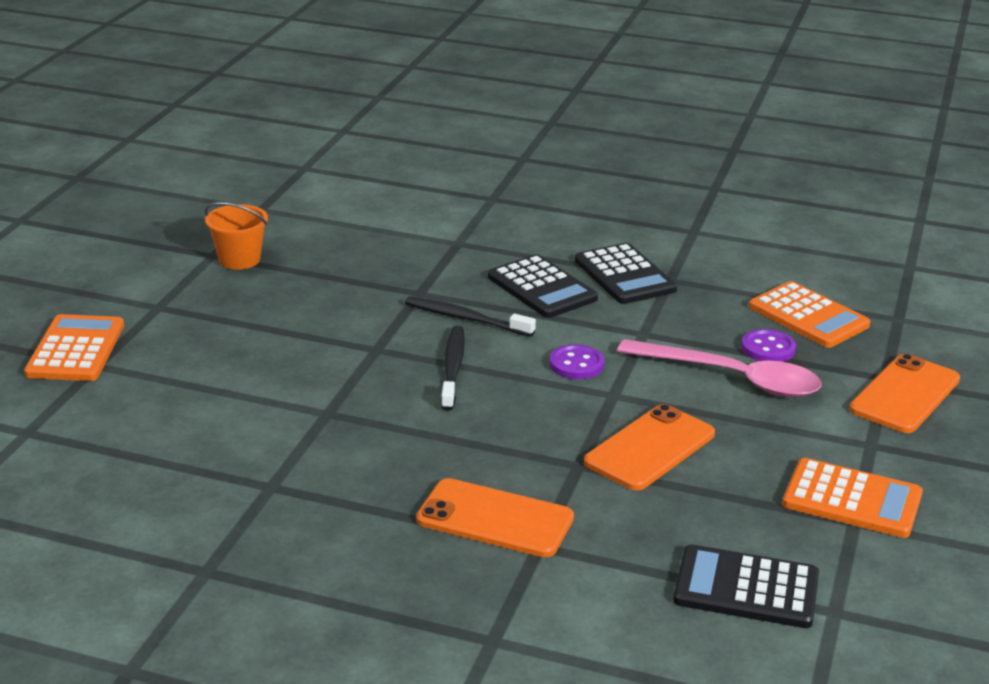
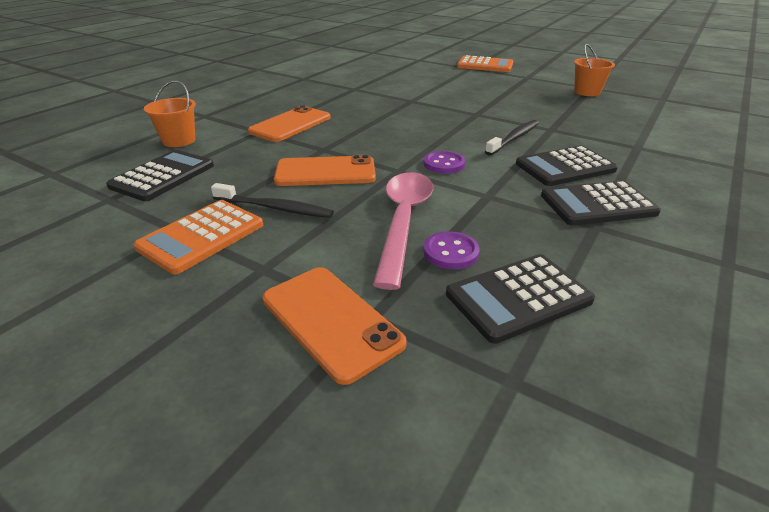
camera: 105 degrees right, 5 degrees up
black toothbrush [441,326,465,411] -> black toothbrush moved to [211,183,334,218]
orange phone [584,404,715,491] -> orange phone turned 60 degrees counterclockwise [274,155,376,186]
pink spoon [617,339,822,397] -> pink spoon turned 150 degrees clockwise [373,172,433,290]
orange calculator [749,281,870,348] -> black calculator [446,254,595,344]
none -> orange bucket [144,80,196,147]

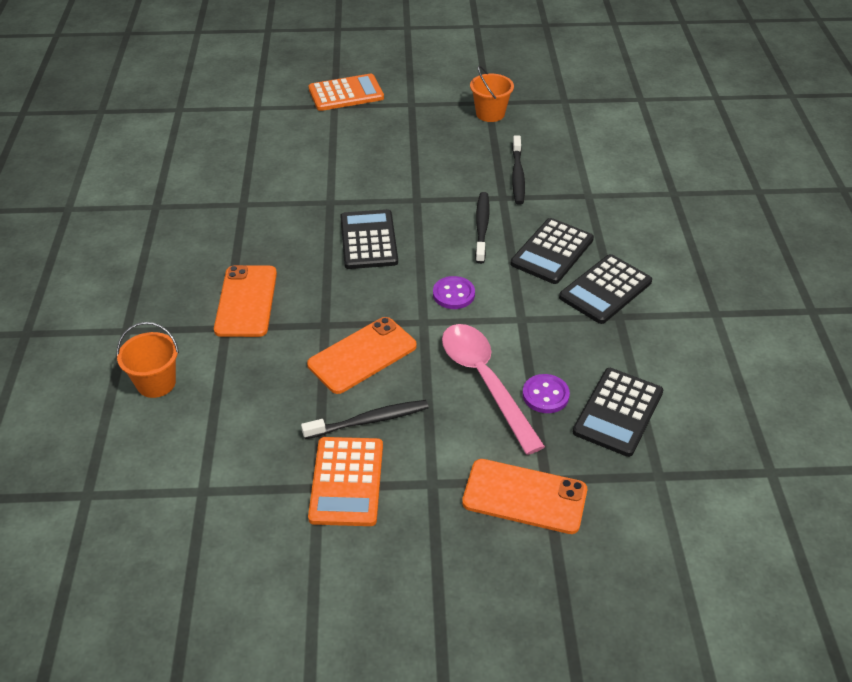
camera: 35 degrees left, 10 degrees up
black calculator [106,150,214,201] -> black calculator moved to [340,209,398,269]
none -> black toothbrush [512,135,525,205]

